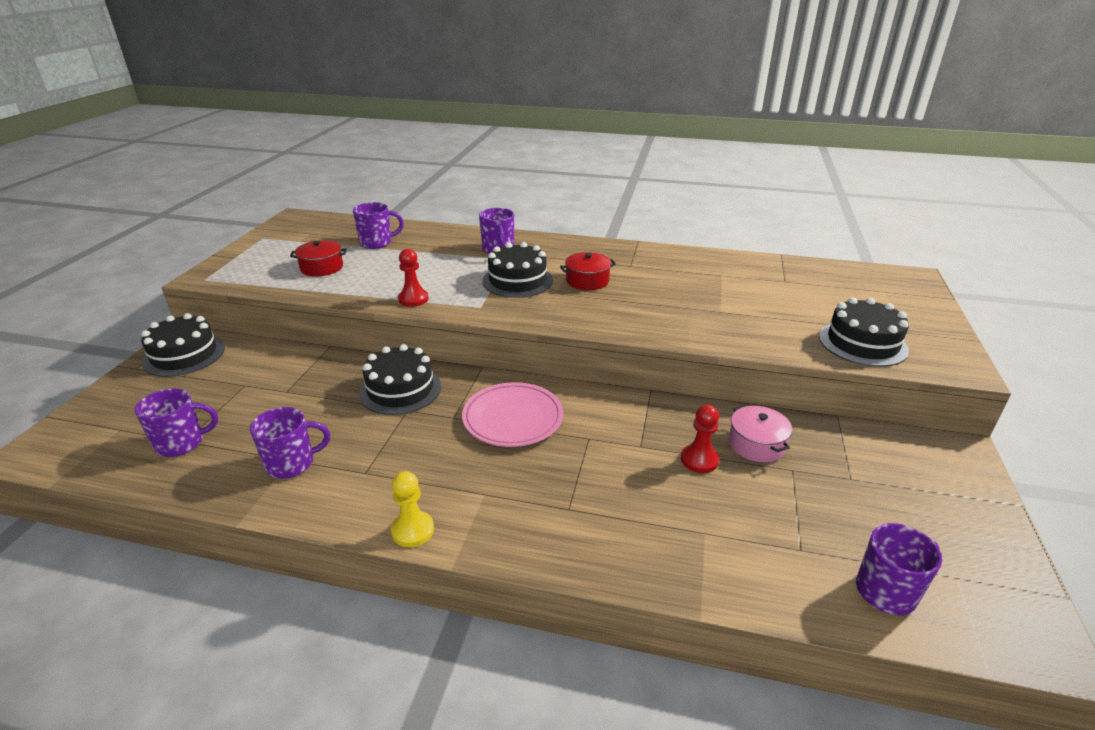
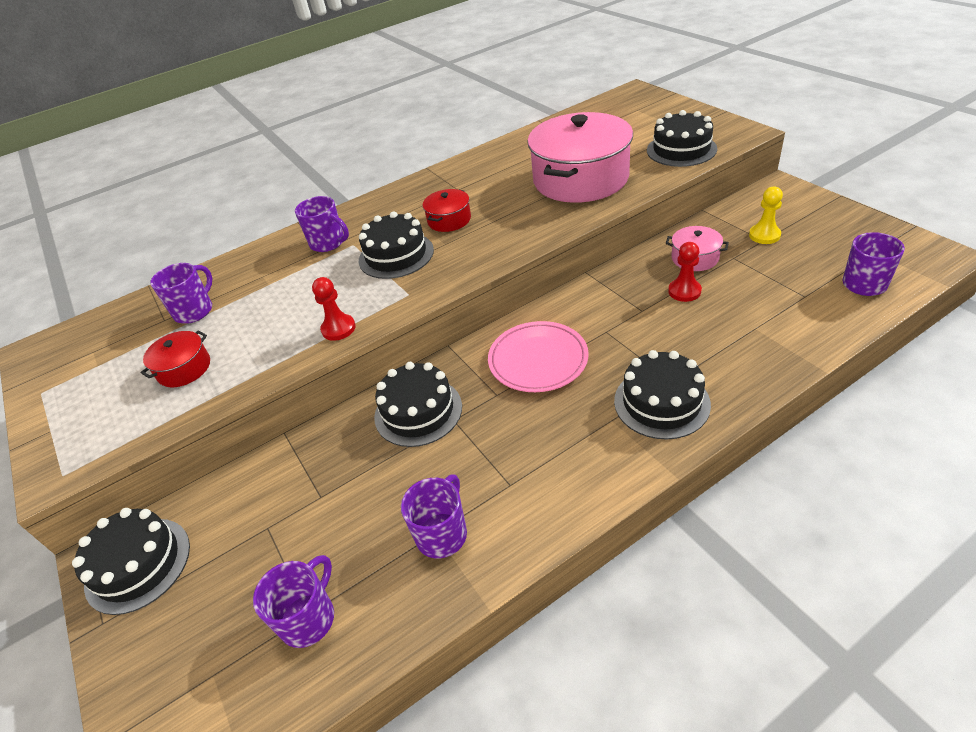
camera: 40 degrees left, 10 degrees up
yellow pawn [391,471,434,547] -> yellow pawn moved to [749,186,783,244]
none -> pink pot [527,112,633,203]
none -> black cake [614,350,711,440]

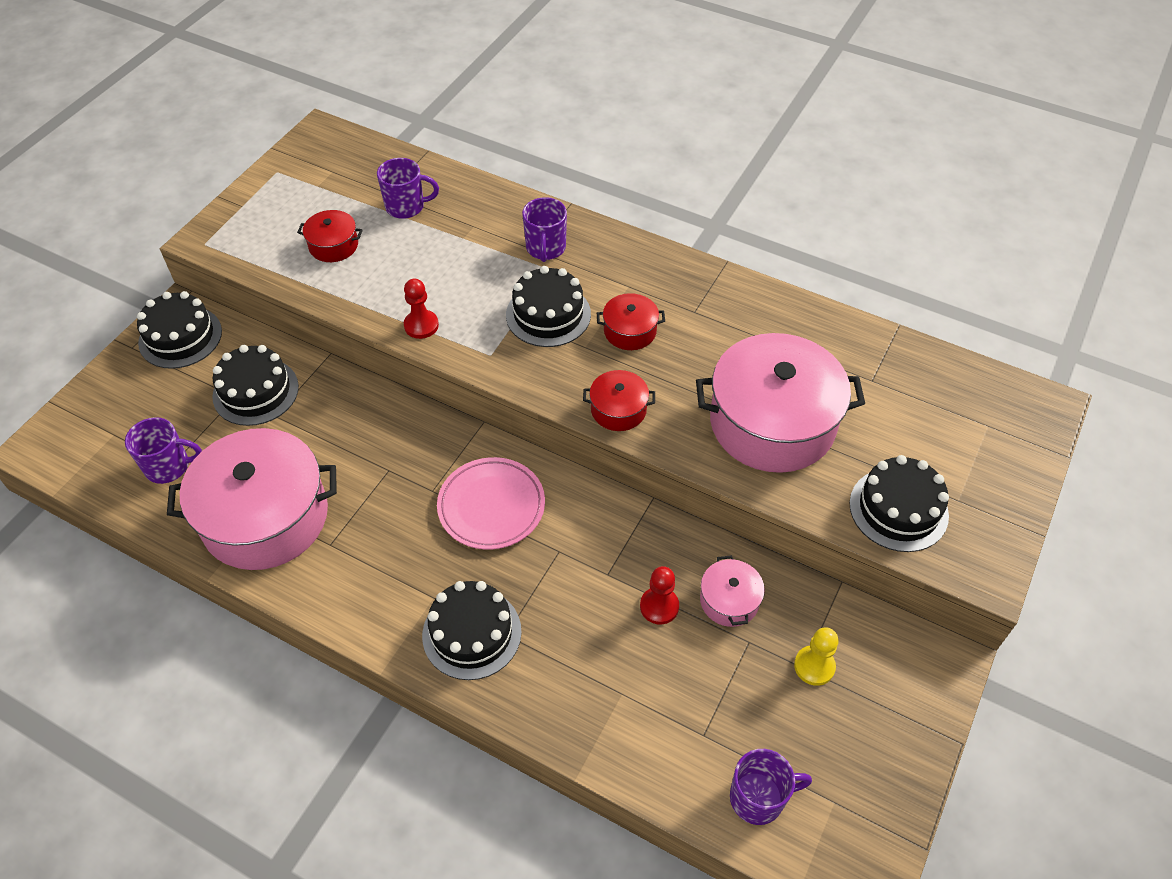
camera: 55 degrees right, 10 degrees up
black cake [374,362,462,447] -> black cake moved to [212,345,299,426]
purple mug [401,474,467,558] -> pink pot [167,428,337,570]
none -> red pot [583,370,655,431]

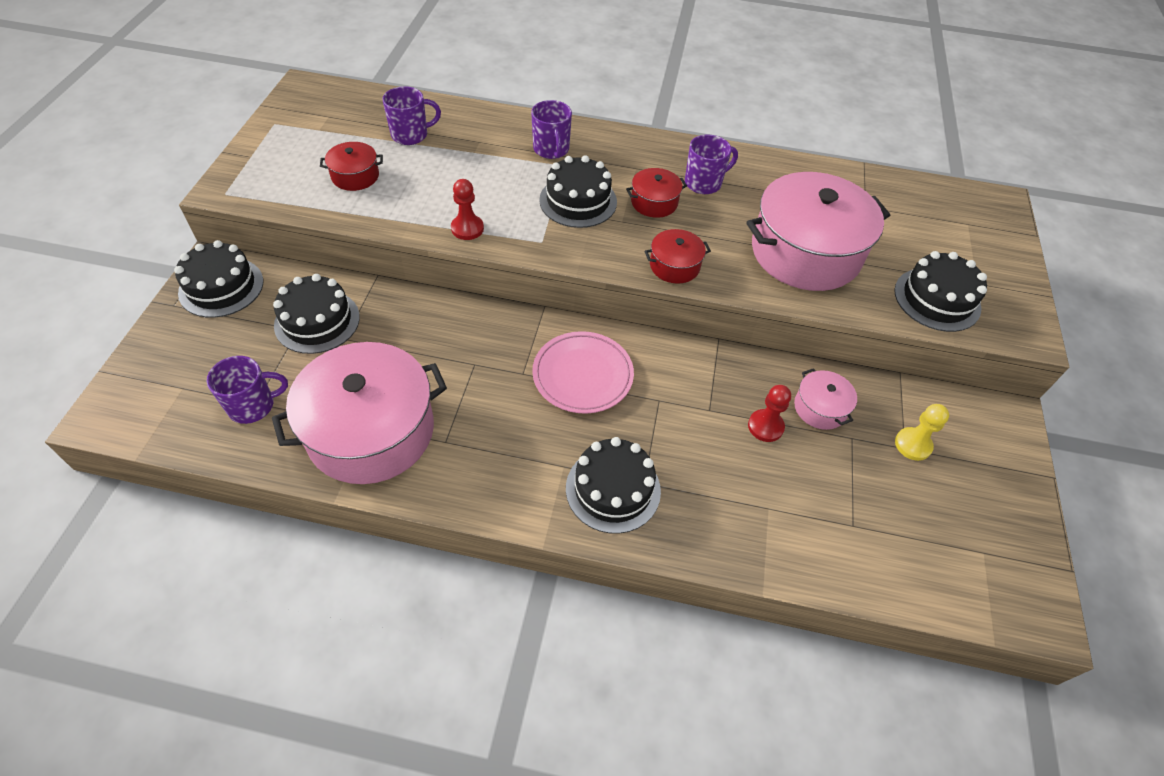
camera: 20 degrees left, 0 degrees up
purple mug [730,749,812,825] -> purple mug moved to [685,135,738,194]

